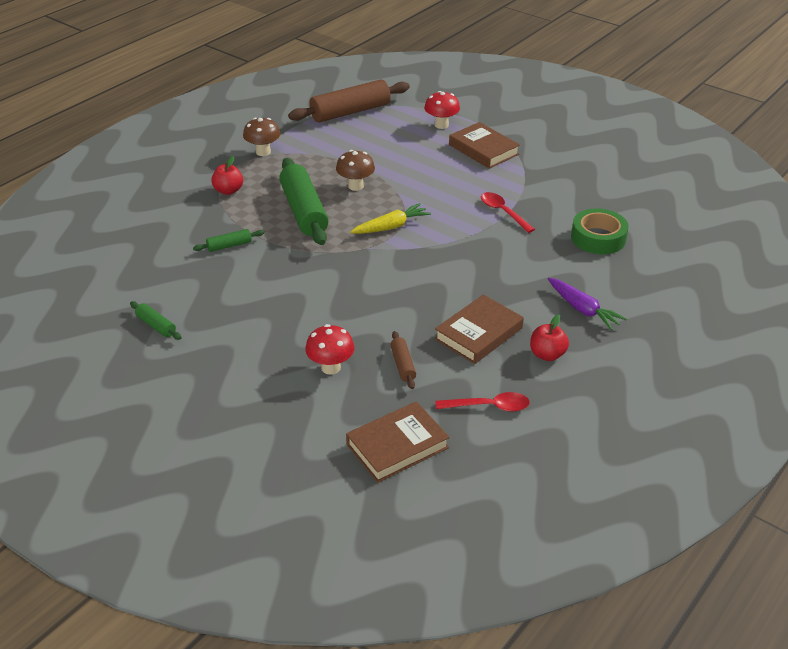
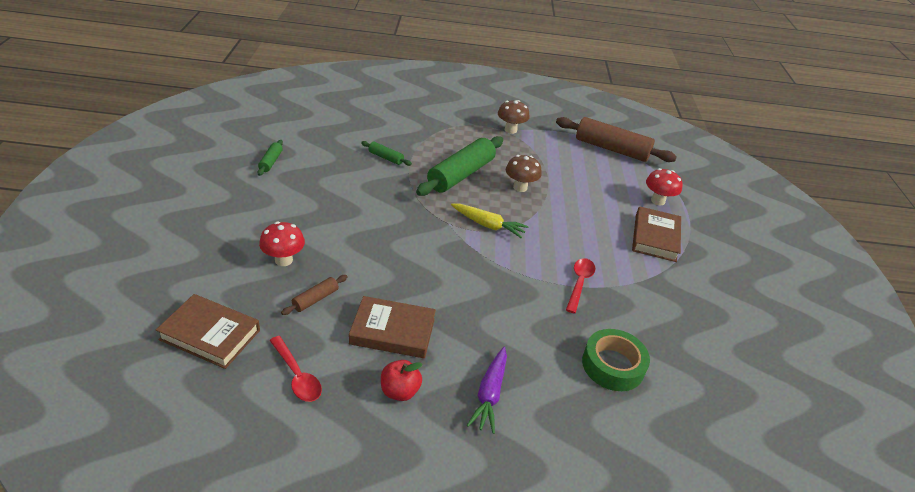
camera: 50 degrees right, 0 degrees up
red apple [211,156,243,195] -> none

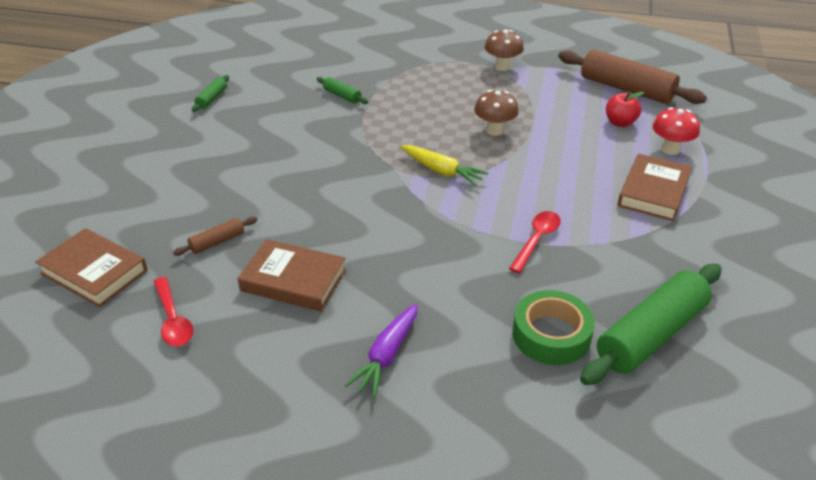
camera: 15 degrees right, 0 degrees up
red mushroom [259,222,305,266] -> none
red apple [381,360,423,401] -> red apple moved to [606,92,644,127]
green rolling pin [416,136,503,196] -> green rolling pin moved to [580,264,721,385]

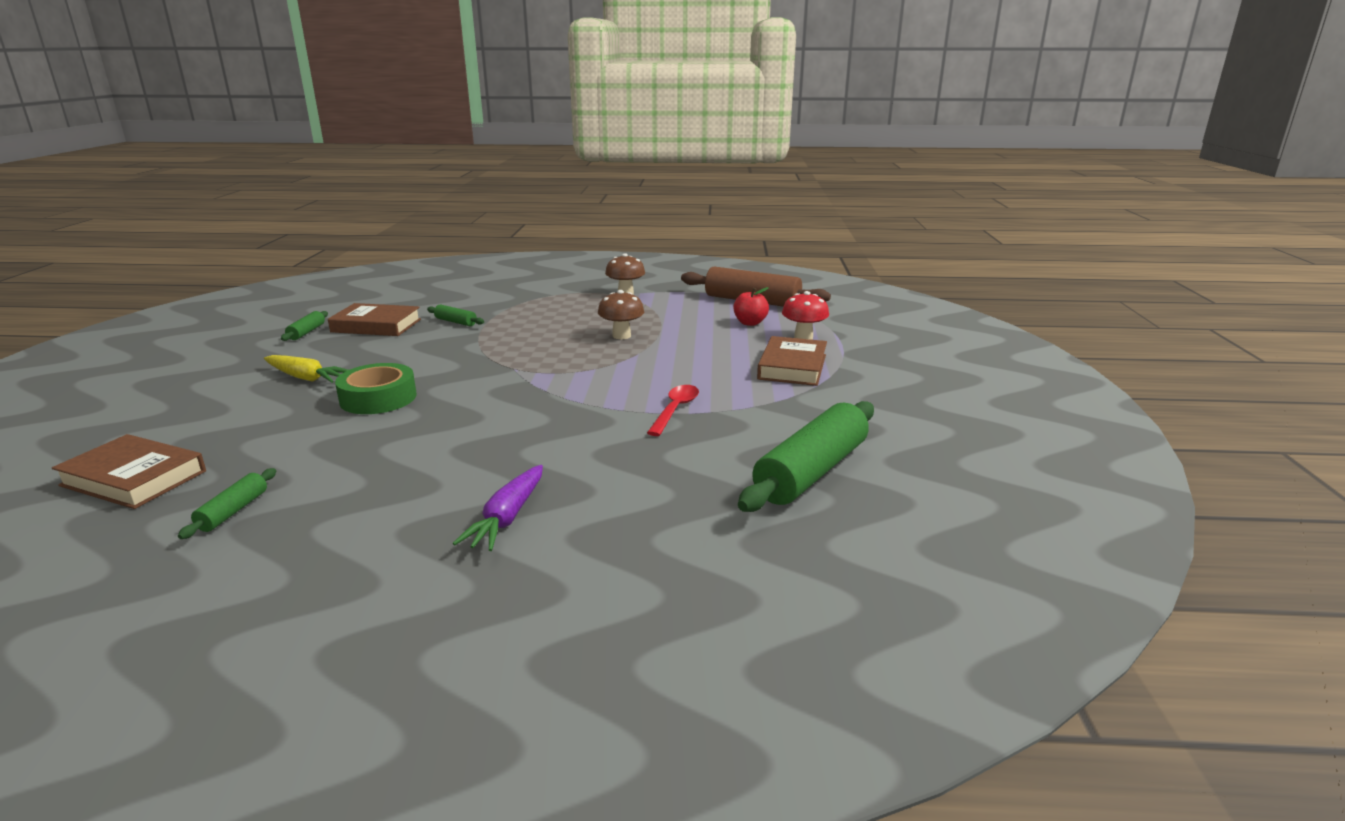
camera: 10 degrees left, 15 degrees down
red spoon [154,277,193,346] -> green rolling pin [178,468,276,539]
brown rolling pin [173,217,257,256] -> none
brown book [238,239,346,311] -> brown book moved to [328,303,421,336]
yellow carrot [401,145,488,186] -> yellow carrot moved to [264,355,348,383]
green tape [513,290,595,365] -> green tape moved to [335,363,417,414]

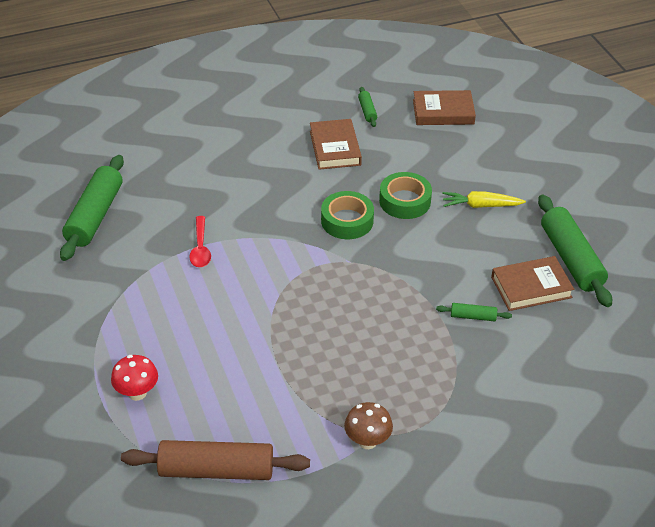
camera: 155 degrees right, 20 degrees up
green rolling pin [281,311,328,341] -> green rolling pin [538,195,612,307], size x2.20
purple carrot [453,465,543,551] -> none
brown mushroom [598,290,644,339] -> none
red apple [734,287,769,326] -> none
brown book [757,336,827,386] -> brown book moved to [310,119,362,170]
none -> green tape [321,191,374,239]

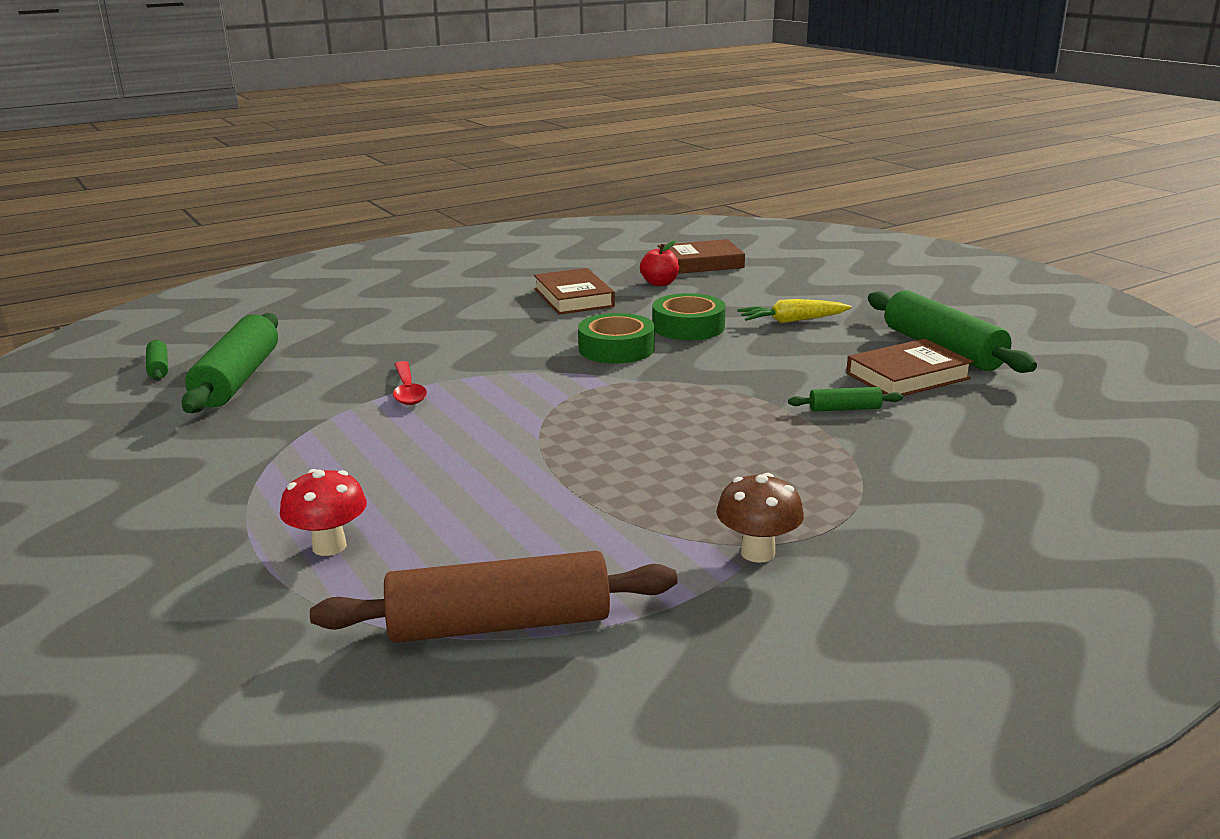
camera: 10 degrees left, 20 degrees down
green rolling pin [358,87,377,127] -> green rolling pin moved to [146,340,168,380]
none -> red apple [640,240,679,286]

